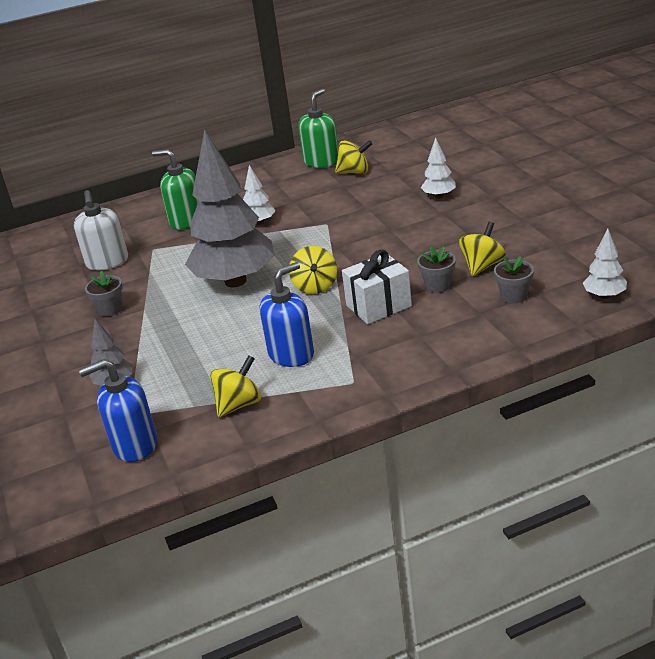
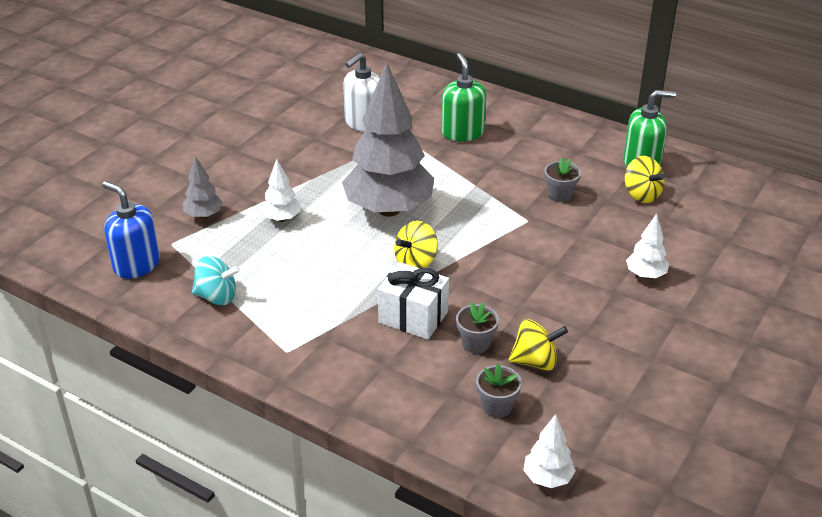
camera: 50 degrees right, 5 degrees up
grey flower pot [85,271,123,316] -> grey flower pot moved to [544,158,581,202]
yellow spinning top [210,355,261,417] -> turquoise spinning top [192,256,240,305]
white tree [243,165,276,225] -> white tree moved to [261,159,301,222]
blue soap dispenser [260,262,314,367] -> none

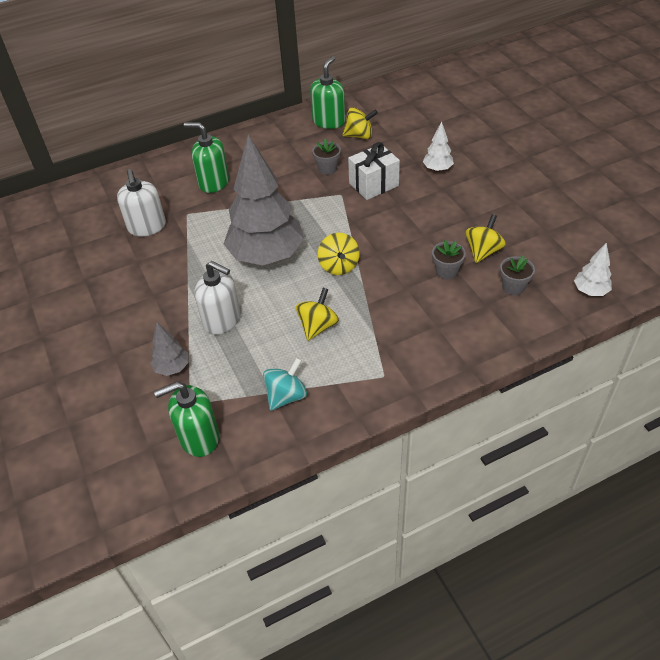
camera: 55 degrees left, 10 degrees up
blue soap dispenser [102,181,160,279] -> green soap dispenser [154,382,219,457]
white tree [261,159,301,222] -> white soap dispenser [194,261,240,335]
white gift [378,262,449,340] -> white gift moved to [348,142,400,200]
none -> yellow spinning top [296,288,339,341]

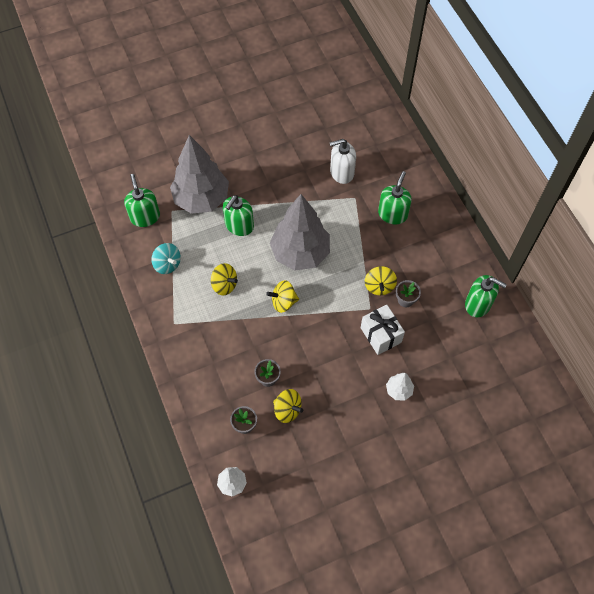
camera: 90 degrees right, 15 degrees up
grey tree [150,323,189,376] -> grey tree [170,135,229,214], size x2.32
white soap dispenser [194,261,240,335] -> green soap dispenser [223,195,254,236]
yellow spinning top [343,107,378,139] -> yellow spinning top moved to [365,266,397,295]

